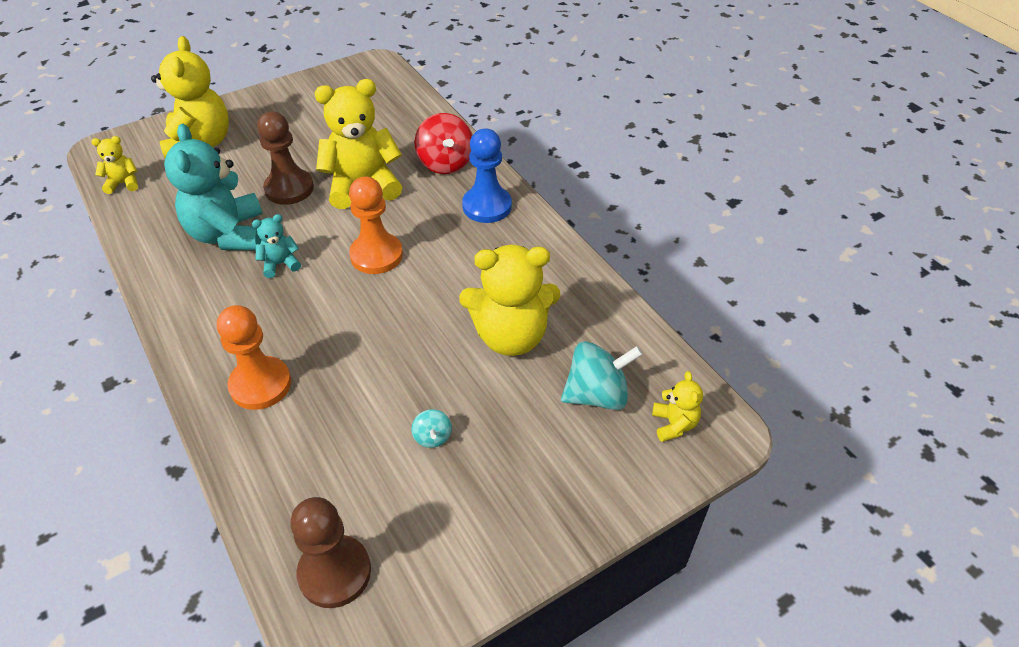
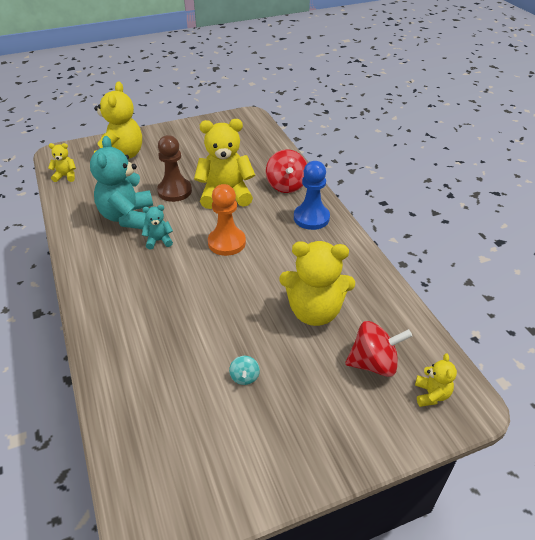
camera: 10 degrees right, 5 degrees down
orange pawn [217,305,291,410] -> none
brown pawn [291,497,371,608] -> none
turquoise spinning top [561,341,643,410] -> red spinning top [345,321,412,377]

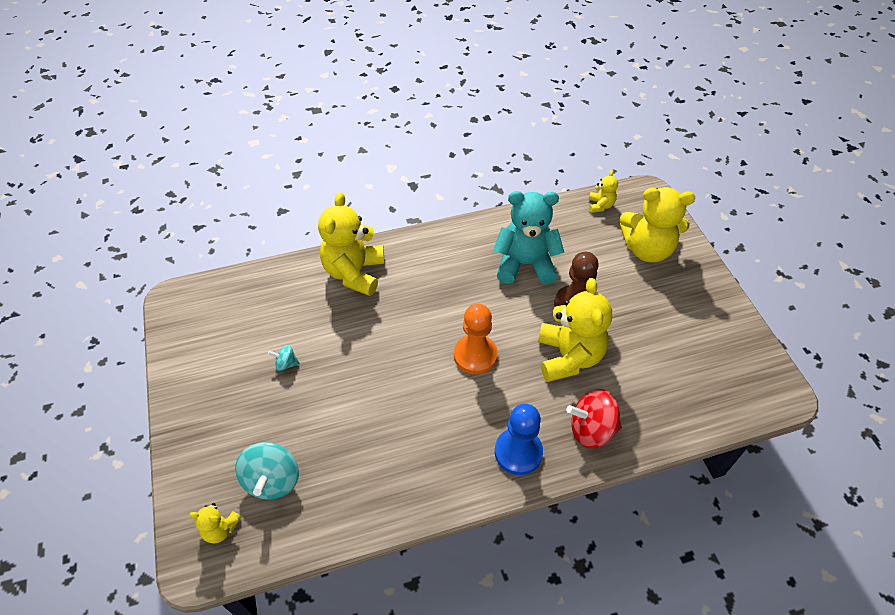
camera: 95 degrees right, 10 degrees up
turquoise teddy bear [142,205,173,250] -> none
yellow teddy bear [279,241,355,326] -> yellow teddy bear moved to [318,192,385,296]
red spinning top [345,321,412,377] -> turquoise spinning top [235,442,299,500]

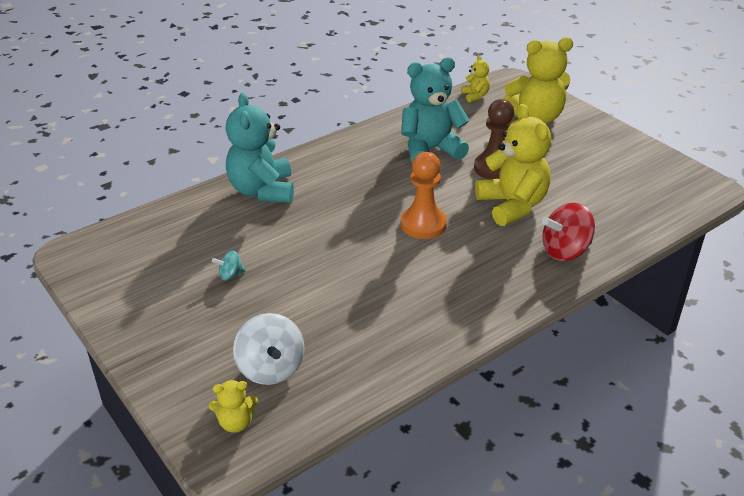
camera: 20 degrees left, 15 degrees down
turquoise spinning top [235,442,299,500] -> white spinning top [233,313,304,385]
yellow teddy bear [318,192,385,296] -> turquoise teddy bear [226,93,294,203]
blue pawn [495,404,543,475] -> none

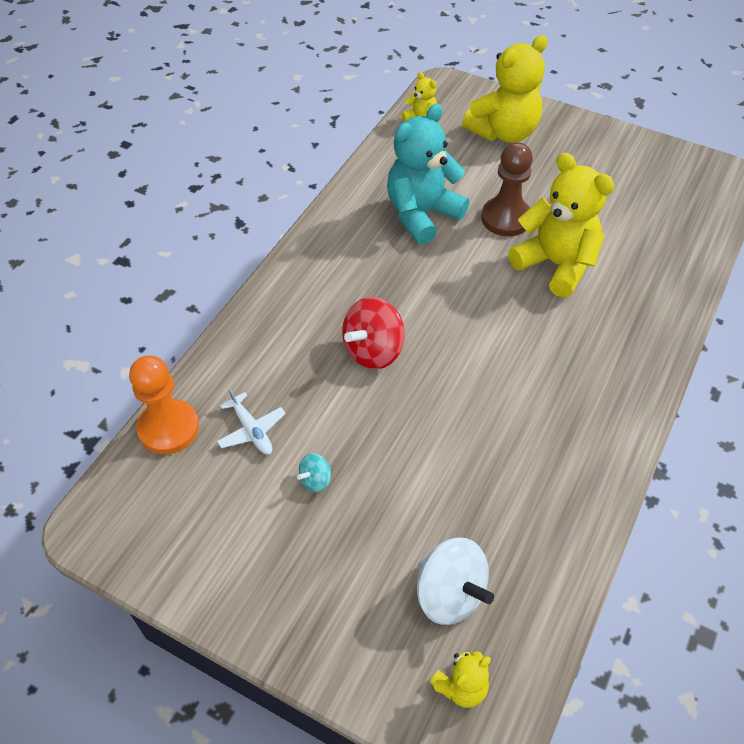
camera: 25 degrees left, 15 degrees up
turquoise teddy bear [226,93,294,203] -> none
orange pawn [401,152,447,239] -> orange pawn moved to [129,356,199,454]
red spinning top [542,203,595,261] -> red spinning top moved to [342,297,405,369]
none -> white plane [217,388,286,455]

